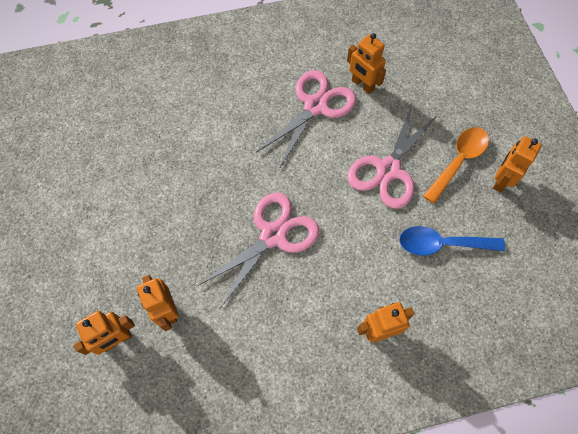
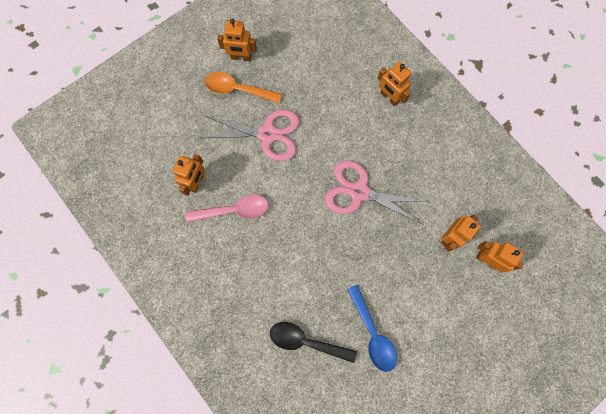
camera: 115 degrees left, 10 degrees up
pink scissors [256,70,356,169] -> pink spoon [185,194,268,222]
blue spoon [399,226,505,256] -> blue spoon moved to [347,285,397,372]
none -> black spoon [270,322,357,363]

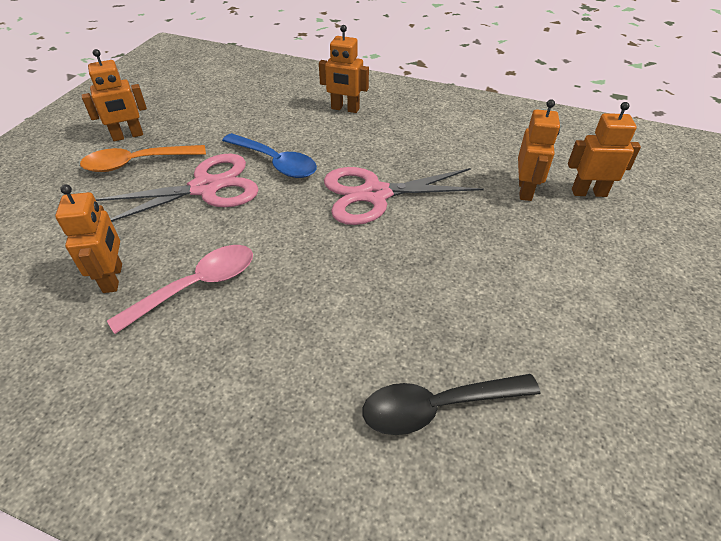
camera: 30 degrees left, 30 degrees down
blue spoon [347,285,397,372] -> blue spoon moved to [222,133,317,178]

